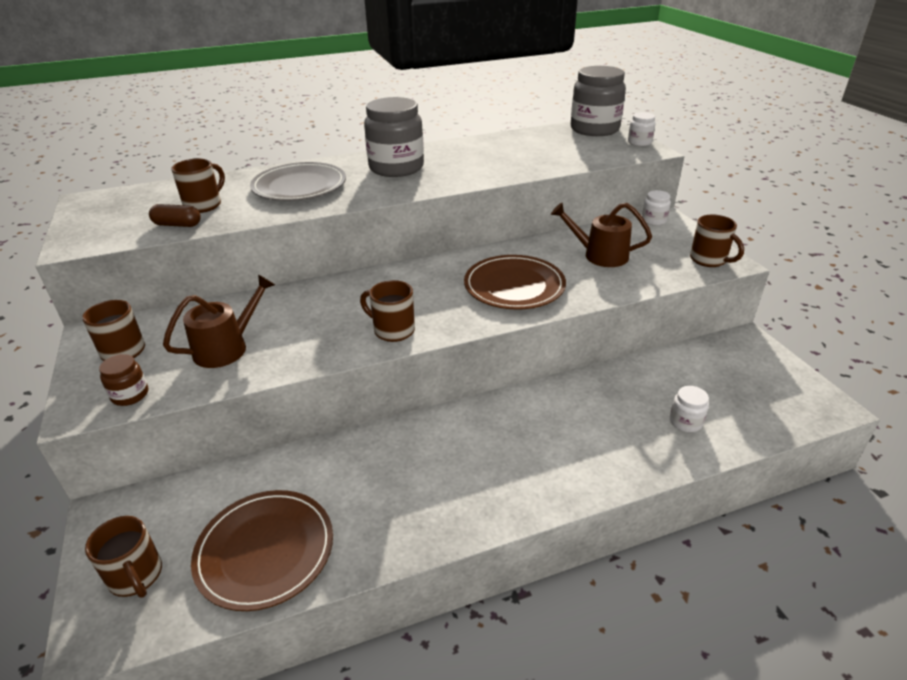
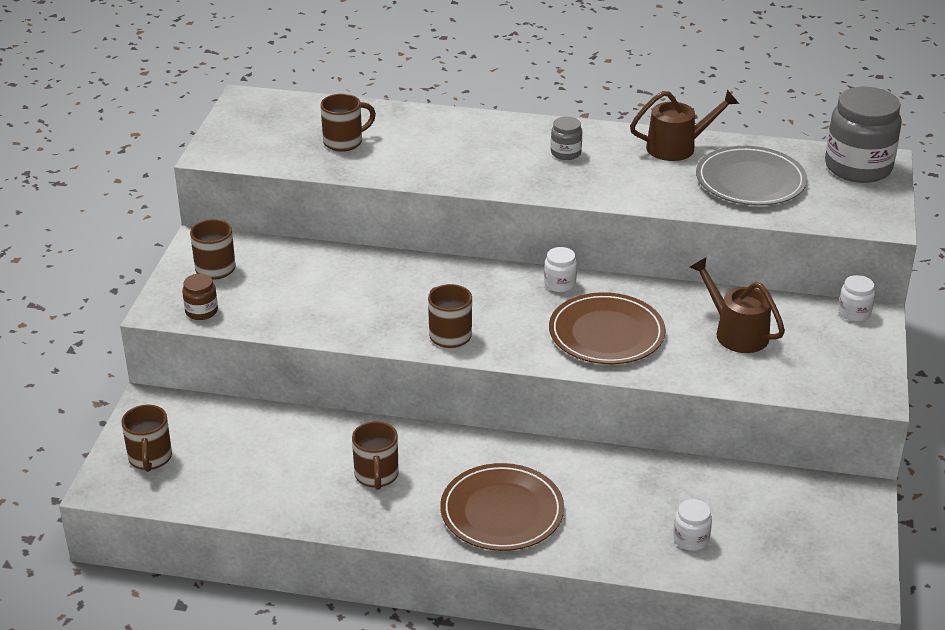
camera: 30 degrees right, 0 degrees up
brown capsule [149,204,201,227] -> none
brown watering can [163,274,275,368] -> brown watering can moved to [630,90,739,161]
brown plate [191,490,333,611] -> brown plate moved to [440,463,564,551]
grey plate [250,162,346,201] -> grey plate moved to [696,146,807,206]
grey jar [364,97,424,177] -> grey jar [551,117,582,160], size x0.46
white jar [628,112,655,146] -> white jar moved to [544,247,577,292]
brown mug [690,215,744,267] -> brown mug moved to [352,421,399,490]

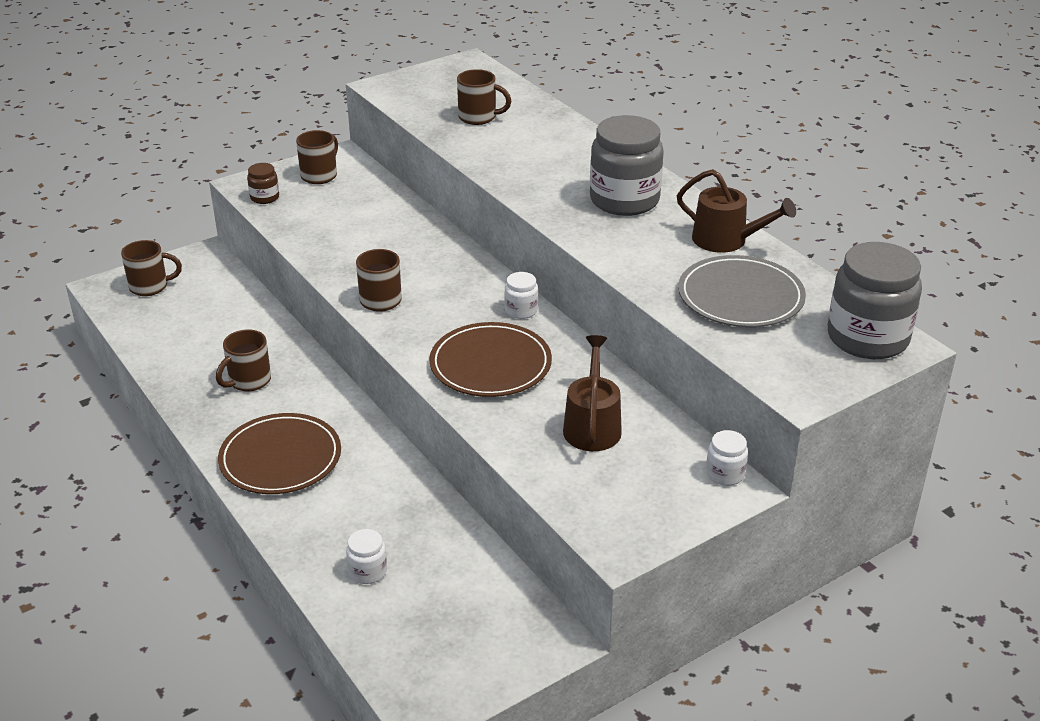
camera: 45 degrees right, 0 degrees up
brown mug [121,405,172,472] -> brown mug turned 135 degrees counterclockwise [121,240,182,296]
grey jar [551,117,582,160] -> grey jar [590,115,664,216], size x2.16

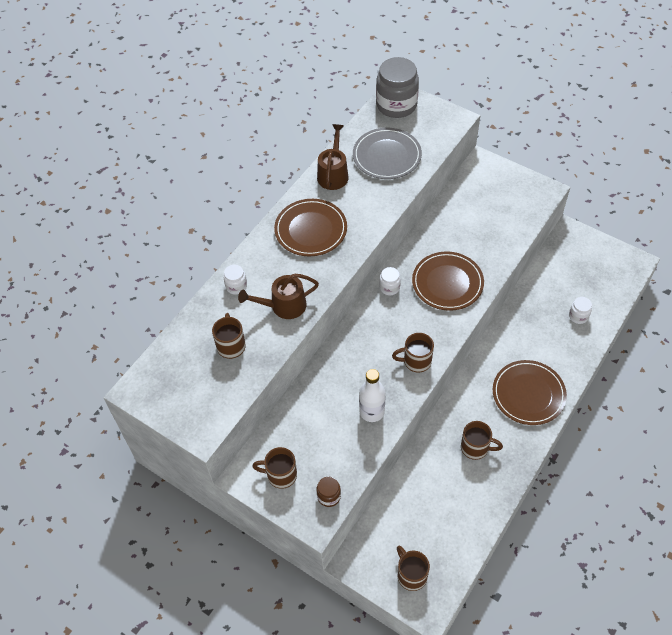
camera: 110 degrees left, 20 degrees up
brown watering can [563,335,622,451] -> brown watering can moved to [238,274,319,319]
grey jar [590,115,664,216] -> brown plate [274,199,347,256]
white jar [706,430,748,486] -> white jar moved to [223,265,247,295]
none -> white bottle [359,369,386,422]

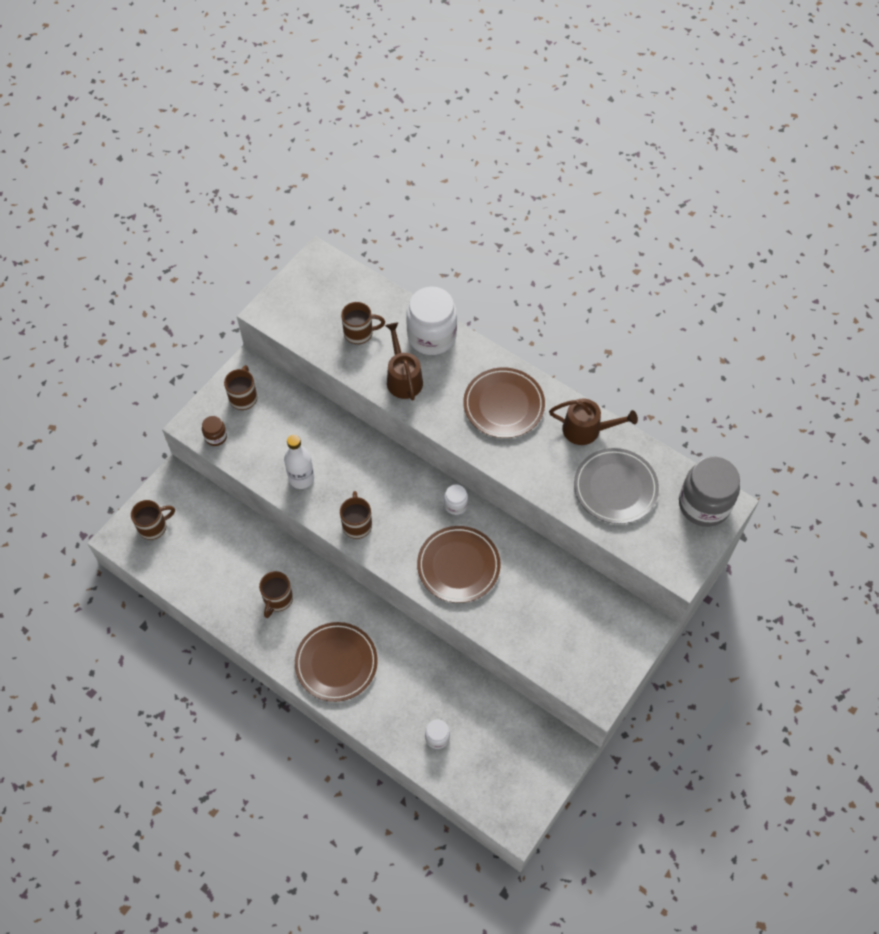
camera: 90 degrees right, 5 degrees up
white jar [223,265,247,295] -> white jar [406,286,457,355], size x2.16

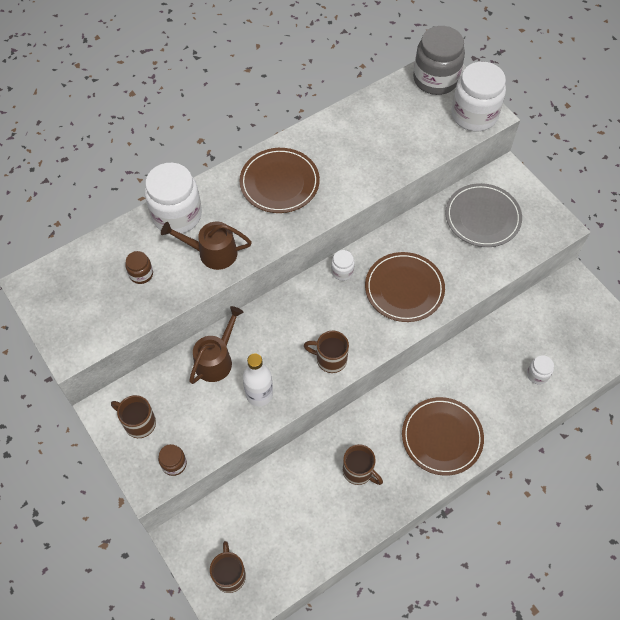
camera: 70 degrees left, 0 degrees up
brown mug [341,302,385,344] -> brown jar [125,251,153,284]
brown watering can [549,399,638,445] -> brown watering can moved to [189,306,244,384]
grey plate [574,448,659,524] -> grey plate moved to [445,183,522,247]
none -> white jar [451,62,506,132]

